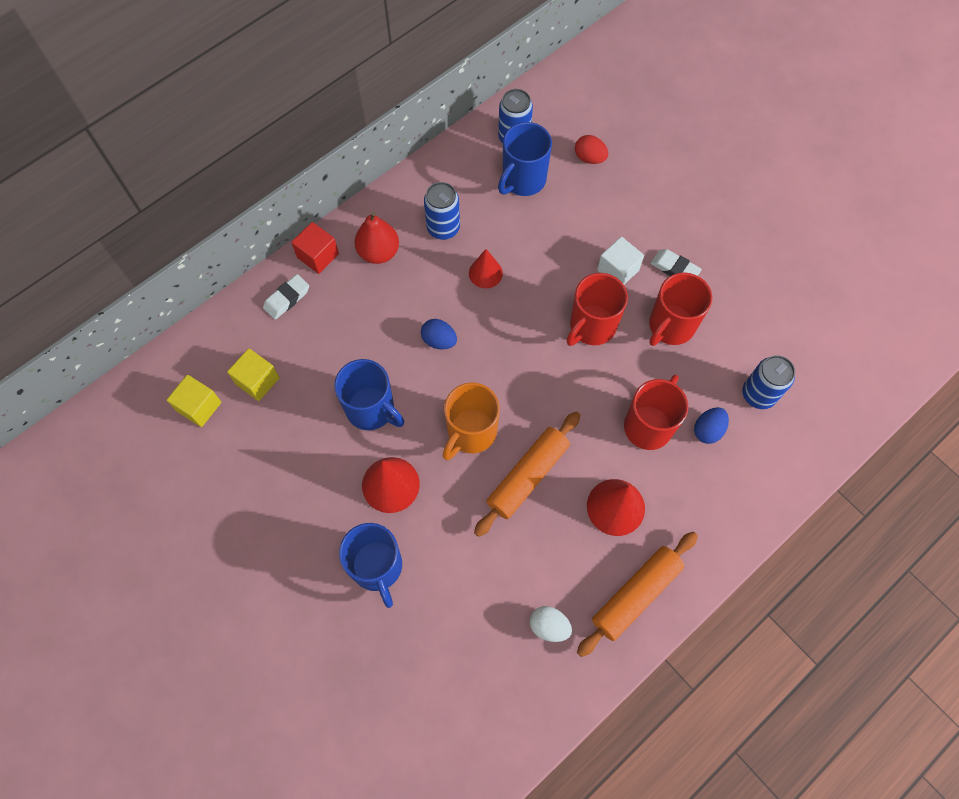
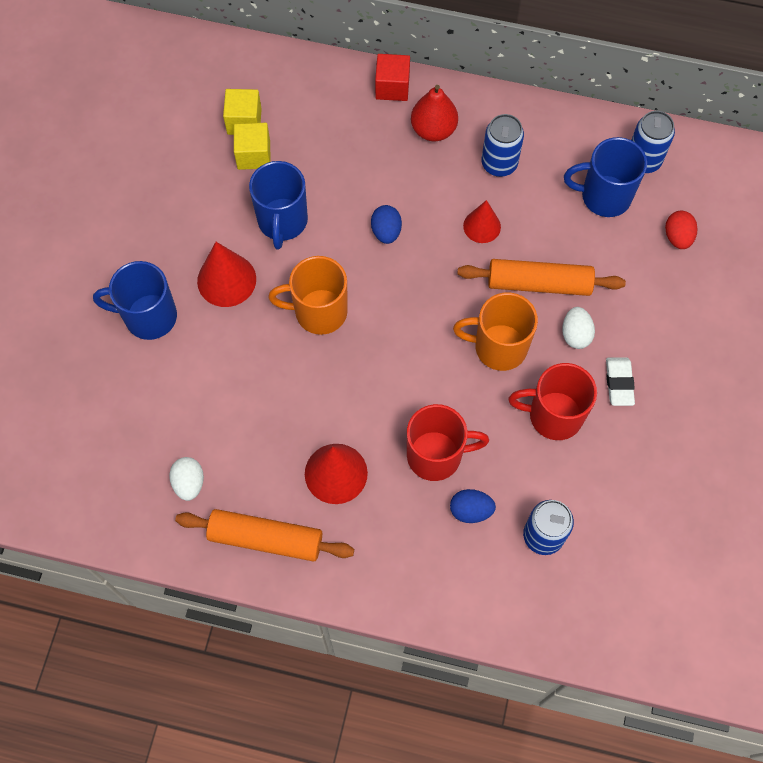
camera: 55 degrees right, 0 degrees up
yellow cube [167,375,221,427] -> yellow cube moved to [234,123,271,170]
white eraser [263,274,309,320] -> none
blue mug [339,523,402,608] -> blue mug turned 60 degrees clockwise [93,261,177,340]
orange rolling pin [474,411,581,537] -> orange rolling pin moved to [457,259,626,296]
red mug [567,273,628,346] -> orange mug [453,293,538,371]
white cube [597,237,644,285] -> white egg [562,307,595,349]

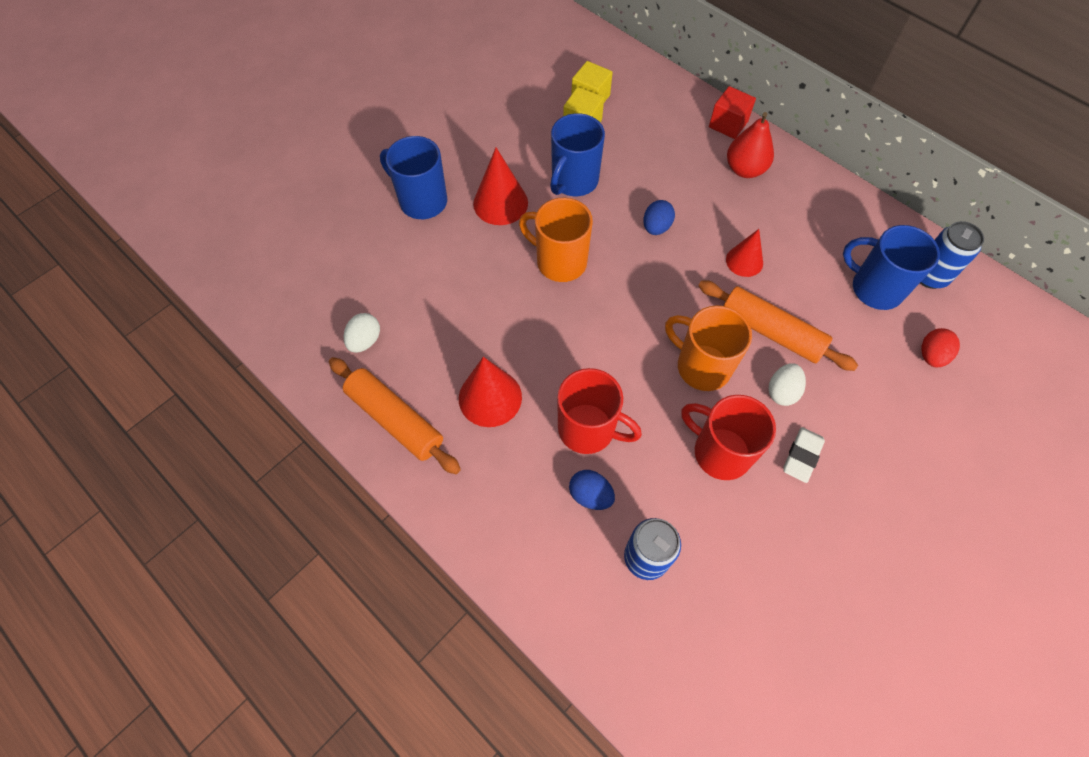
camera: 30 degrees right, 5 degrees down
blue can [482,114,524,177] -> none

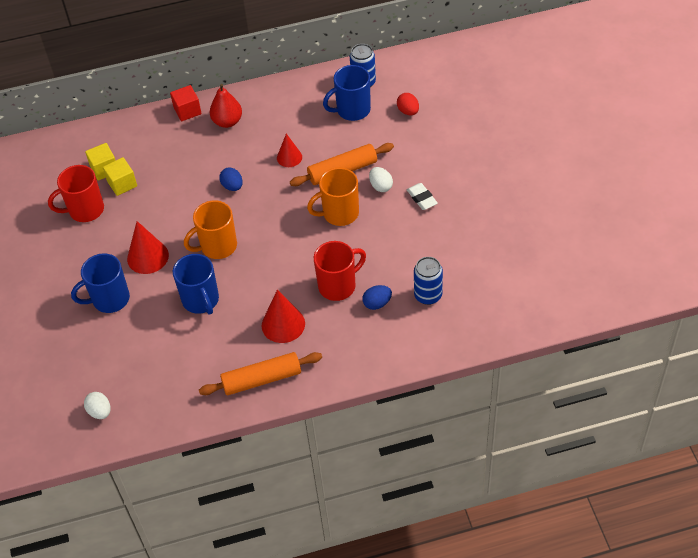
camera: 55 degrees left, 10 degrees down
white egg [344,313,380,353] -> white egg moved to [84,392,110,419]
blue mug [550,113,605,196] -> blue mug moved to [173,254,219,315]
red mug [681,395,776,480] -> red mug moved to [48,165,104,222]

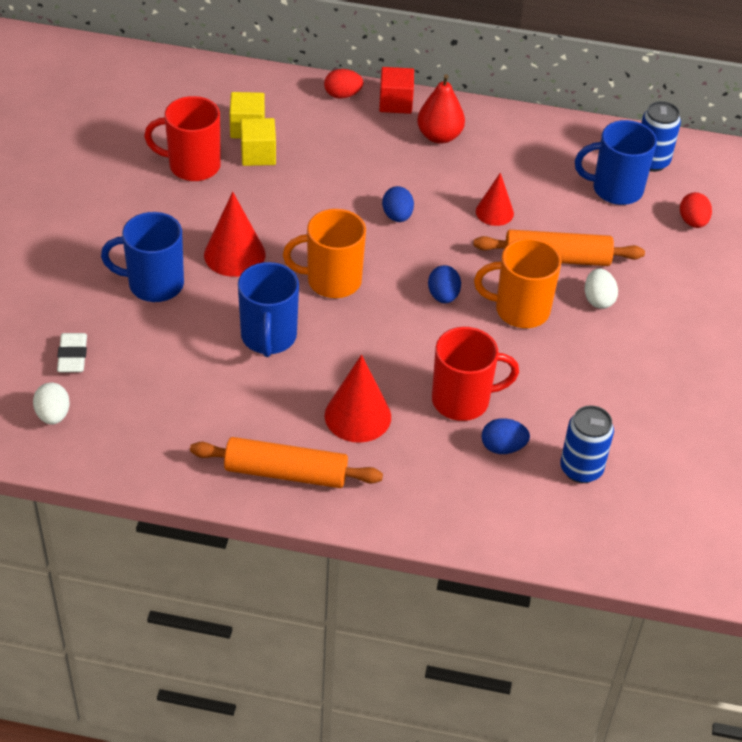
camera: 20 degrees right, 5 degrees down
white eraser [407,183,438,210] -> white eraser moved to [57,333,87,372]
none -> red egg [324,69,363,99]
none -> blue egg [428,265,461,303]

